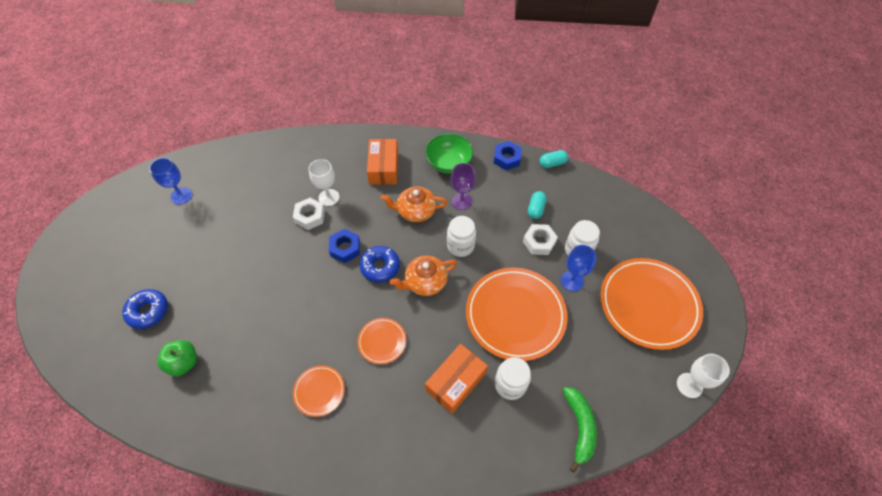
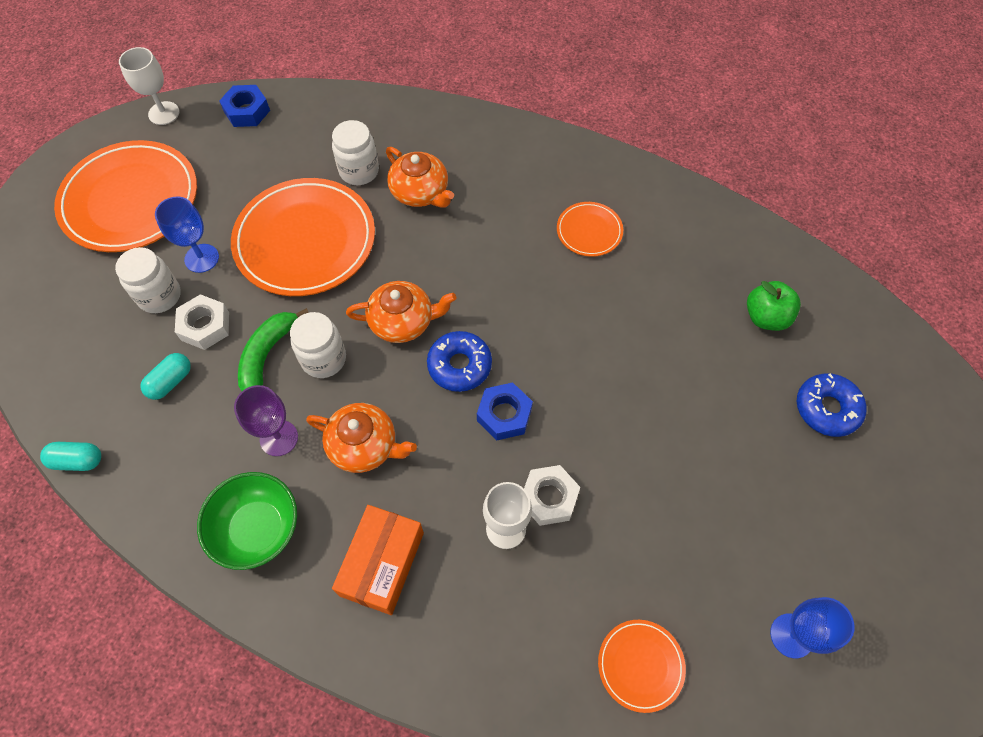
camera: 160 degrees left, 5 degrees up
orange plate [357,318,406,364] -> orange plate moved to [598,620,686,713]
orange box [425,344,488,414] -> orange teapot [386,147,454,208]
blue nut [494,141,521,170] -> blue nut moved to [219,85,270,127]
green banana [563,387,597,473] -> green banana moved to [238,308,309,391]

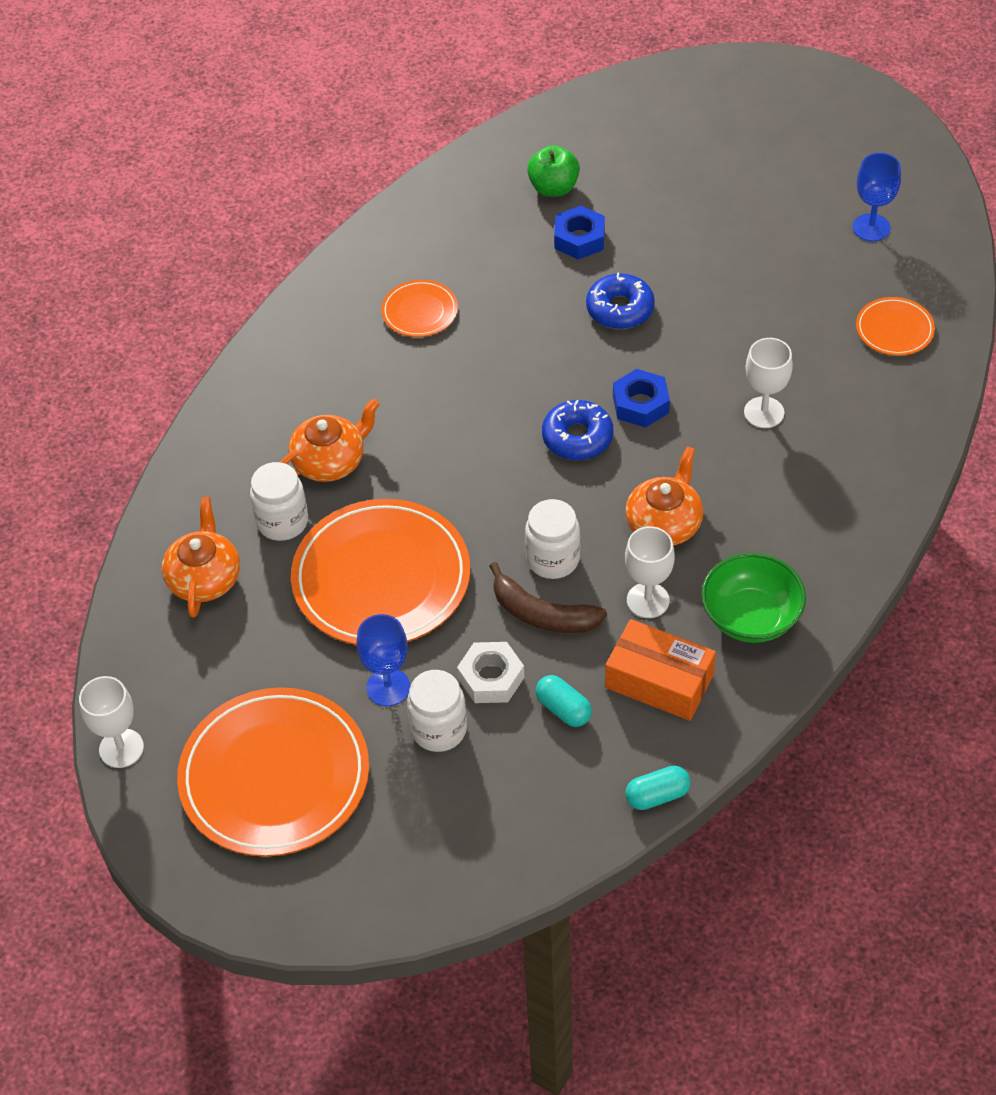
camera: 80 degrees left, 10 degrees down
turquoise capsule [40,442,101,471] -> turquoise capsule turned 60 degrees clockwise [625,766,690,810]
blue nut [219,85,270,127] -> blue nut moved to [554,206,605,260]
purple goblet [234,385,298,456] -> white goblet [625,526,675,618]
green banana [238,308,309,391] -> brown banana [489,562,607,633]
orange box [332,505,424,615] -> orange box moved to [605,619,716,721]
orange teapot [346,281,457,343] -> orange teapot moved to [162,497,240,618]
white nut [524,465,580,526] -> none
blue donut [797,373,867,437] -> blue donut moved to [586,273,655,329]

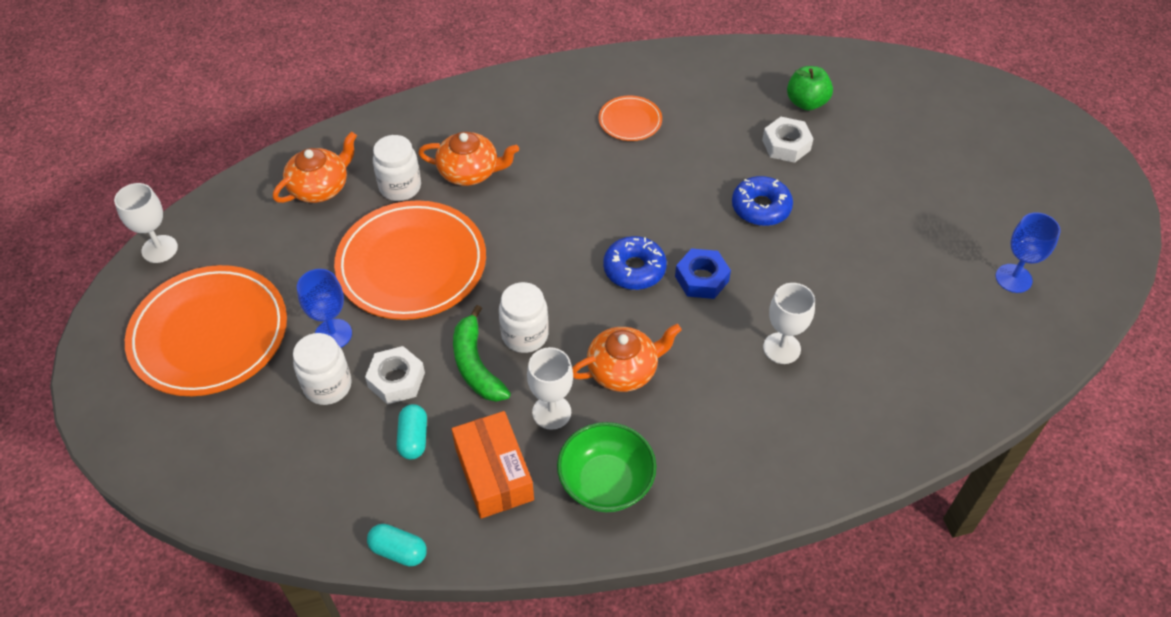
camera: 40 degrees right, 0 degrees up
brown banana [489,562,607,633] -> green banana [453,305,511,402]
blue nut [554,206,605,260] -> white nut [762,117,813,163]
orange plate [856,297,935,356] -> none

